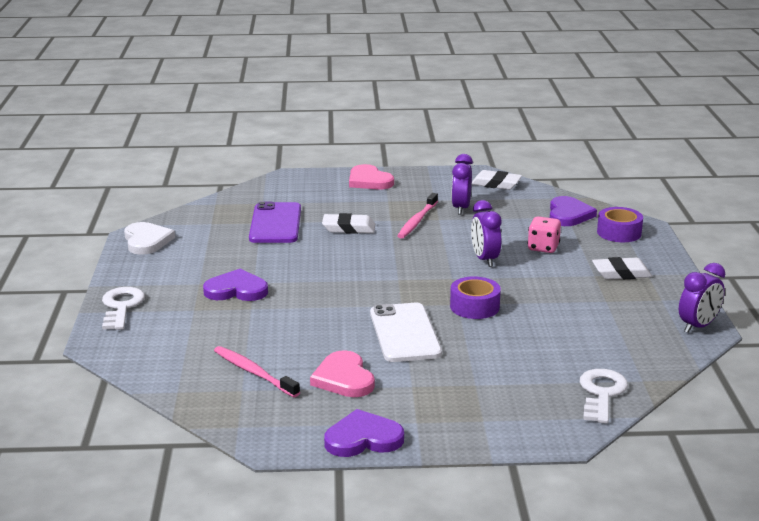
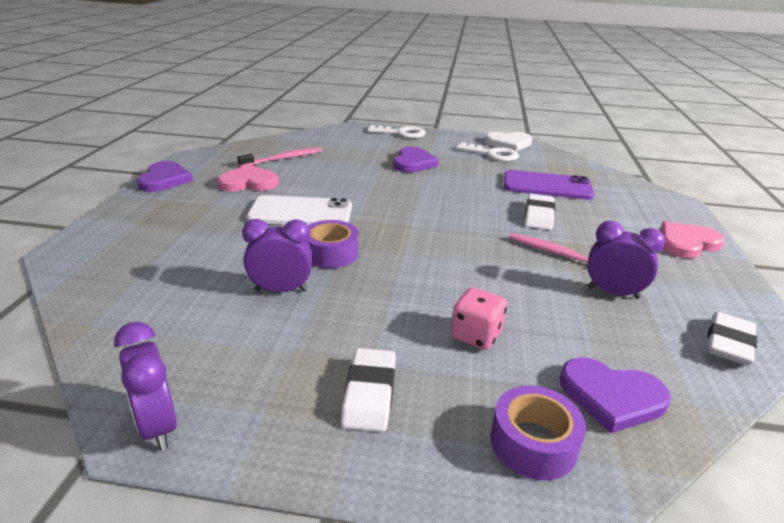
camera: 100 degrees right, 5 degrees up
purple clock [471,200,501,267] -> purple clock moved to [242,219,313,292]
white key [580,369,628,424] -> white key moved to [456,142,519,161]

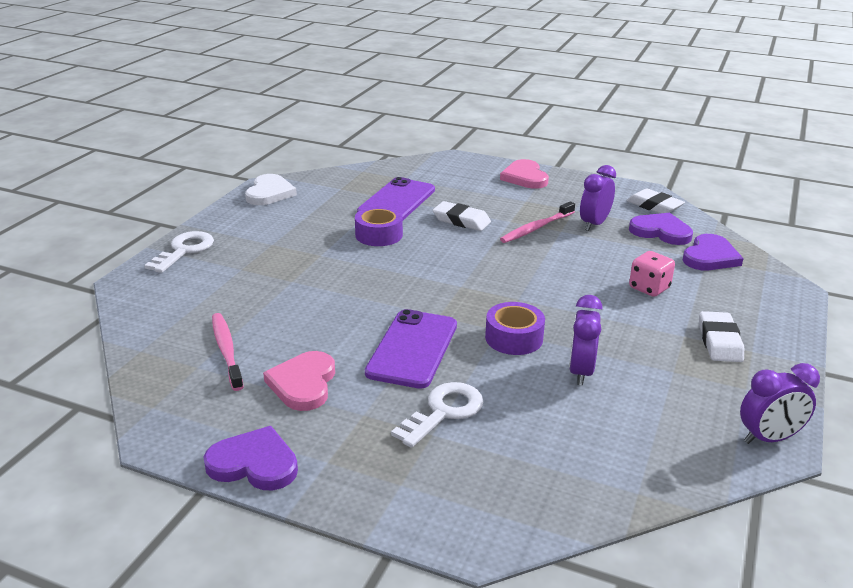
camera: 75 degrees left, 0 degrees up
white phone [247,195,352,225] -> purple phone [365,309,457,389]
white eraser [341,348,396,432] -> white eraser turned 75 degrees clockwise [699,311,744,362]
purple heart [393,147,439,173] -> purple heart moved to [629,213,693,245]
white key [456,142,519,161] -> white key moved to [391,382,483,448]
purple tape [491,385,586,480] -> purple tape moved to [355,206,403,246]

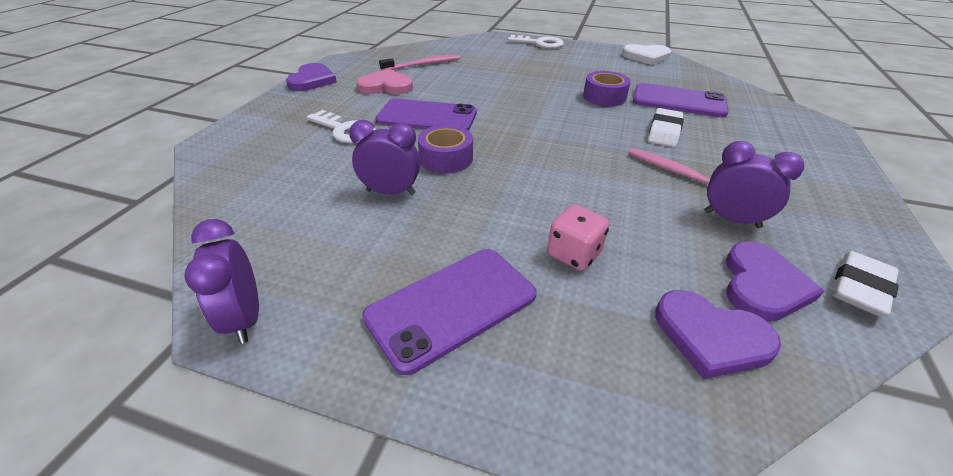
camera: 85 degrees right, 10 degrees up
pink heart [500,159,549,189] -> none
white eraser [699,311,744,362] -> purple phone [362,249,537,375]

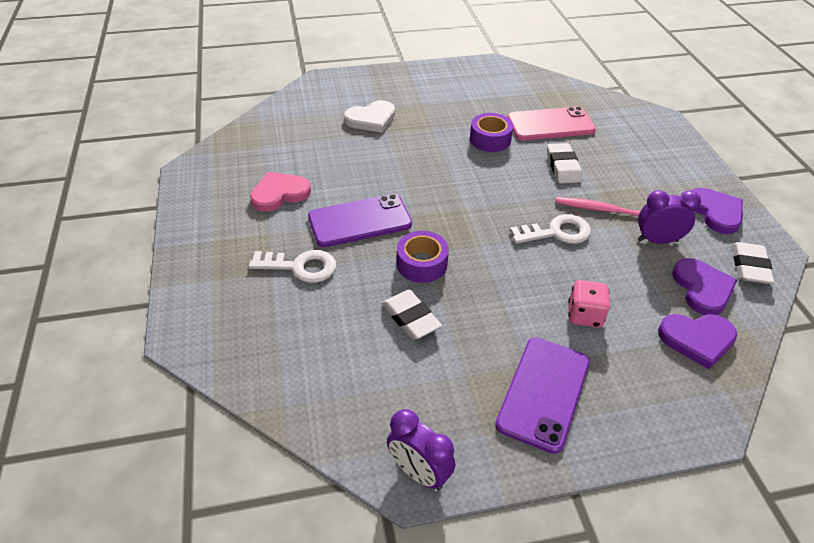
camera: 30 degrees left, 5 degrees up
purple heart [286,63,337,91] -> purple heart moved to [691,188,743,234]
purple clock [349,120,420,195] -> white eraser [382,290,442,340]
pink toothbrush [379,55,460,71] -> none
white key [508,35,564,49] -> white key moved to [510,214,591,244]
white heart [622,44,672,65] -> white heart moved to [344,100,395,133]
purple phone [633,83,729,117] -> pink phone [507,106,596,141]

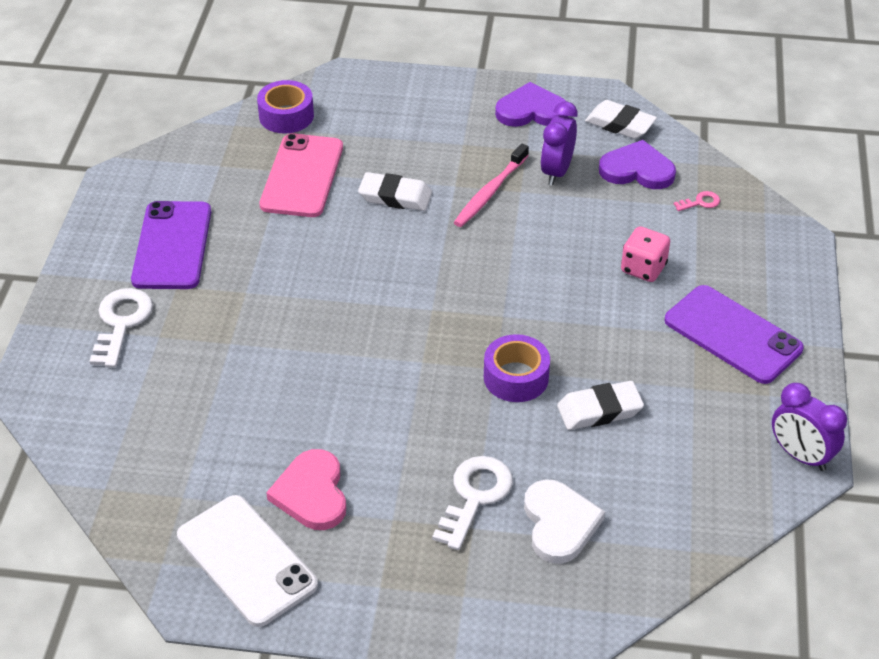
camera: 70 degrees left, 0 degrees up
purple phone [308,194,412,247] -> purple phone moved to [131,201,211,289]
white heart [344,100,395,133] -> white heart moved to [524,479,605,564]
purple clock [387,409,455,490] -> purple clock turned 75 degrees clockwise [772,383,847,471]
purple tape [470,113,513,152] -> purple tape moved to [257,80,314,134]
white key [510,214,591,244] -> white key moved to [89,288,153,368]
purple heart [658,314,737,369] -> pink key [674,191,720,211]
none -> white phone [177,495,318,627]

